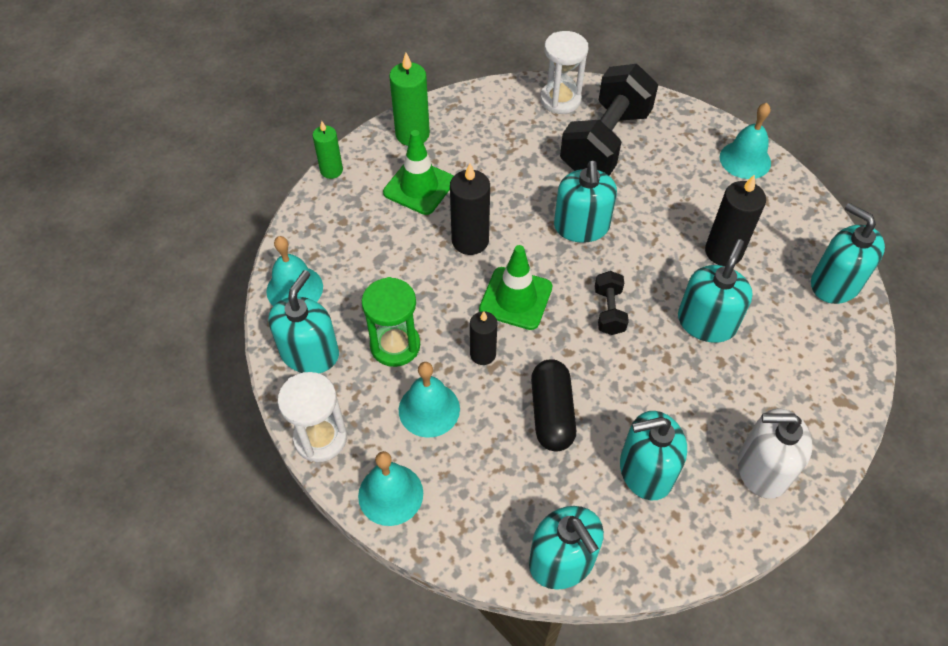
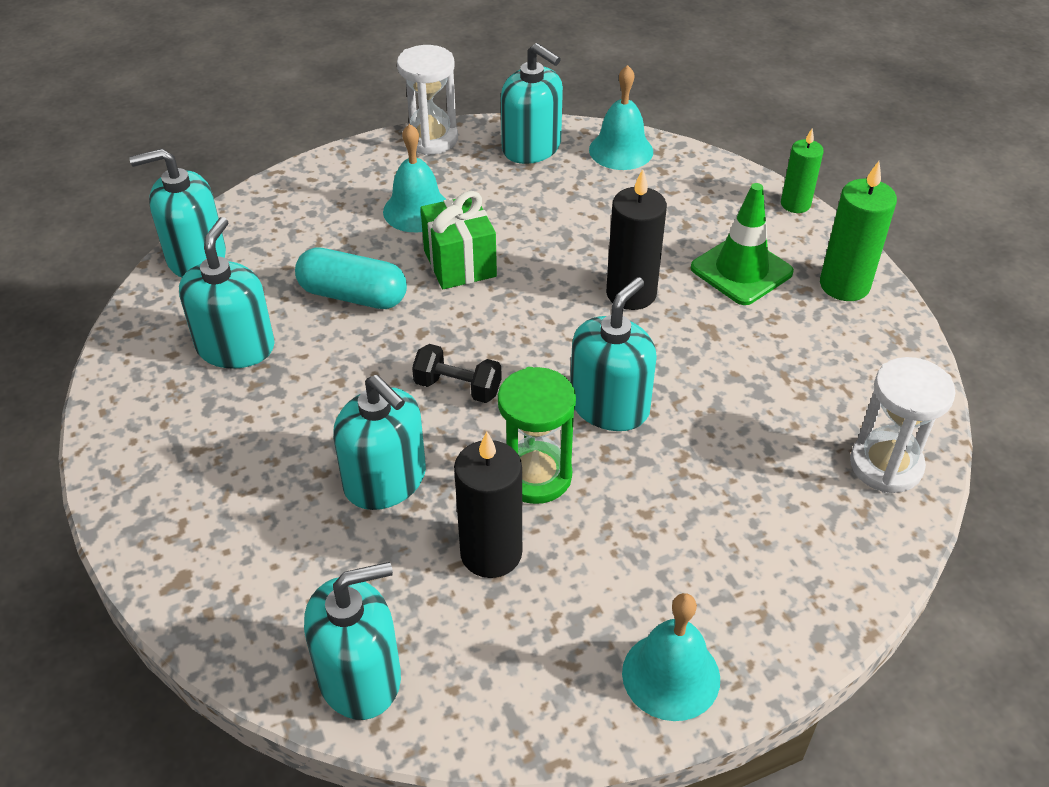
camera: 110 degrees right, 10 degrees down
turquoise bell [358,451,423,526] -> none
green hourglass [362,277,420,367] -> green hourglass moved to [498,367,576,504]
black candle [470,311,497,365] -> green gift [420,191,497,289]
green traffic cone [479,245,552,330] -> none
black capsule [531,359,576,452] -> turquoise capsule [295,247,407,309]
turquoise soap dispenser [554,161,617,243] -> turquoise soap dispenser turned 105 degrees clockwise [570,277,657,431]
black dumbbell [560,64,658,176] -> none
white soap dispenser [738,408,812,499] -> none

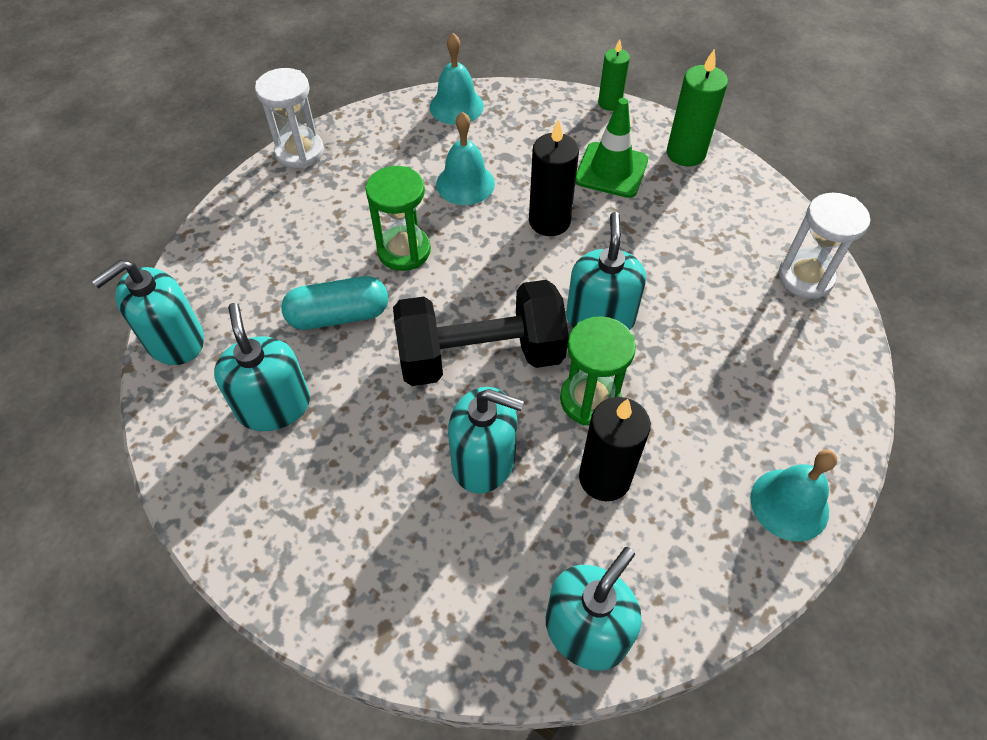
camera: 30 degrees left, 10 degrees up
turquoise bell [383,124,447,232] -> turquoise bell moved to [436,112,495,205]
black dumbbell [412,344,502,403] -> black dumbbell [393,280,569,386], size x2.23
green gift [420,191,497,289] -> green hourglass [365,166,431,271]
turquoise soap dispenser [501,43,563,164] -> none

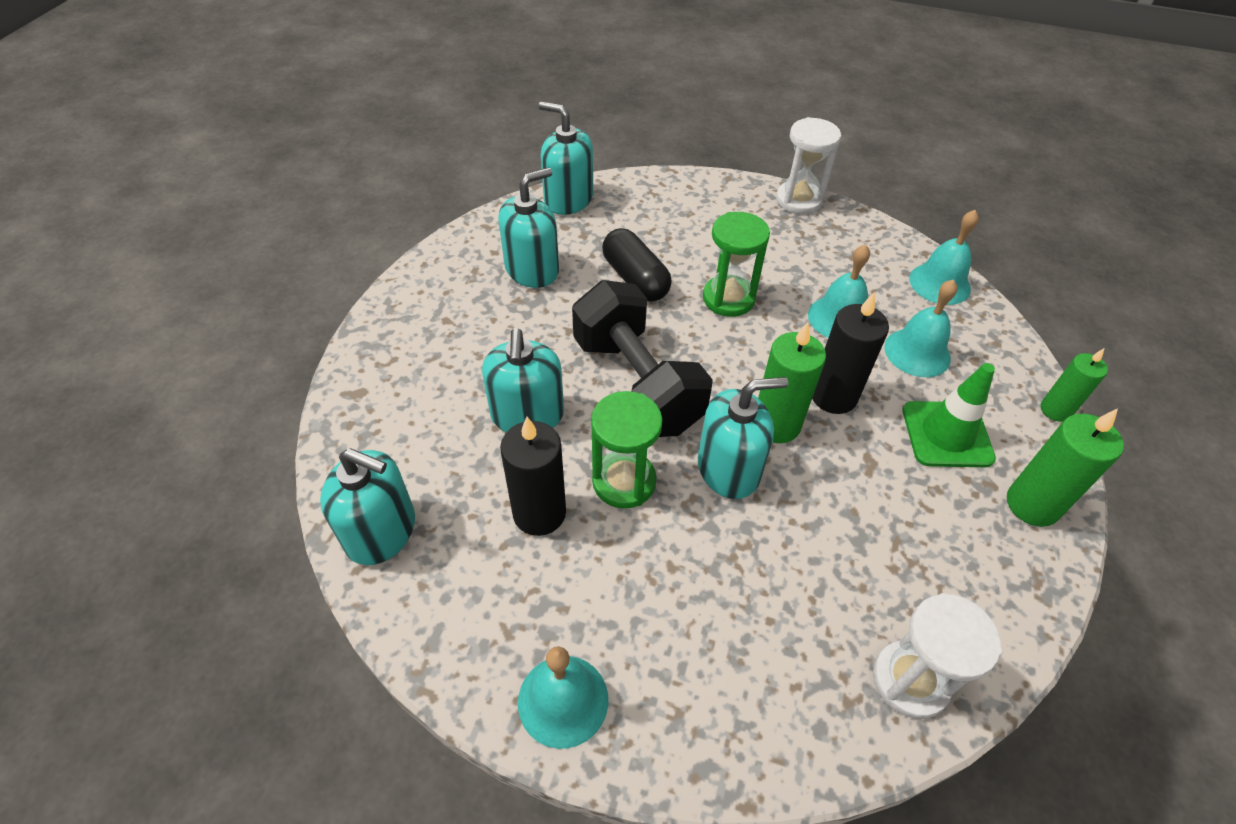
camera: 70 degrees right, 5 degrees down
turquoise capsule [281,276,388,330] -> black capsule [602,228,672,301]
none -> green candle [758,322,826,443]
none -> turquoise bell [885,279,958,377]

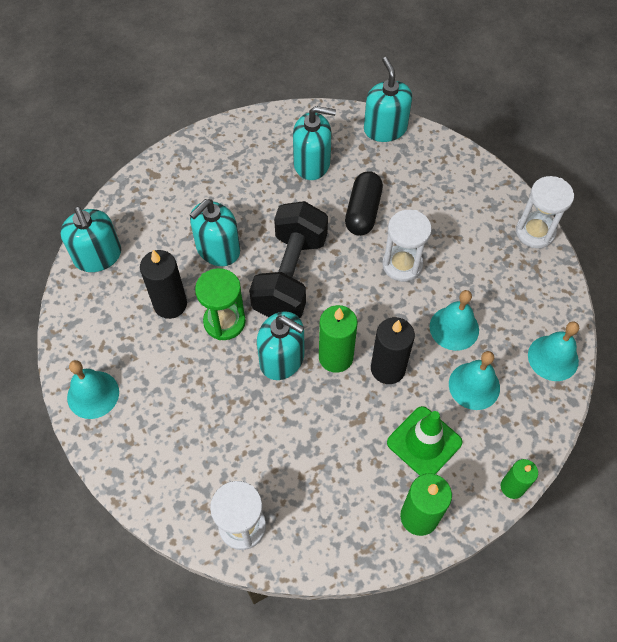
camera: 45 degrees right, 10 degrees up
green hourglass [703,212,770,317] -> white hourglass [382,210,432,282]

